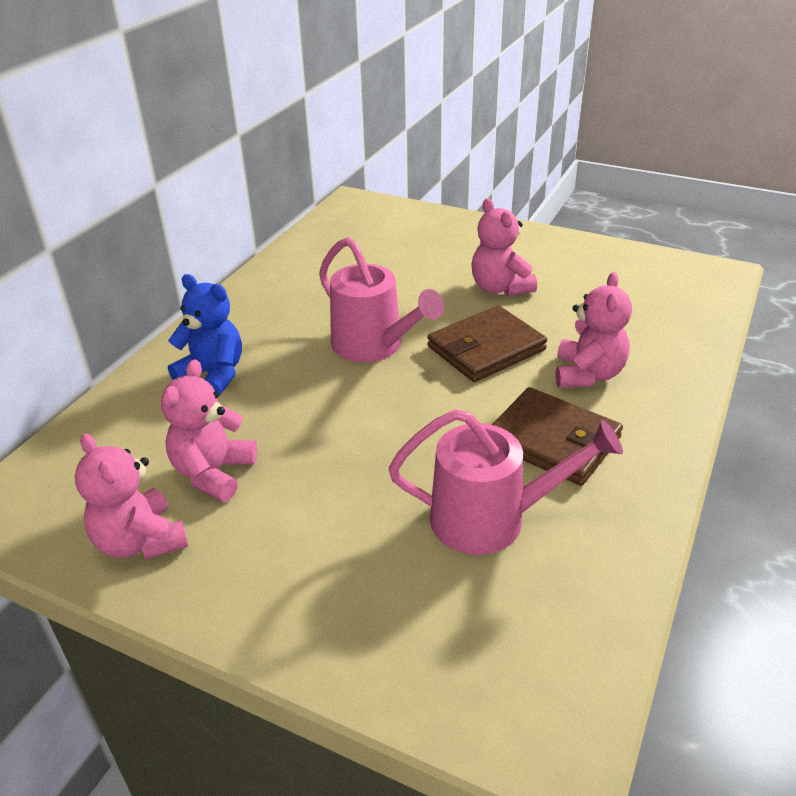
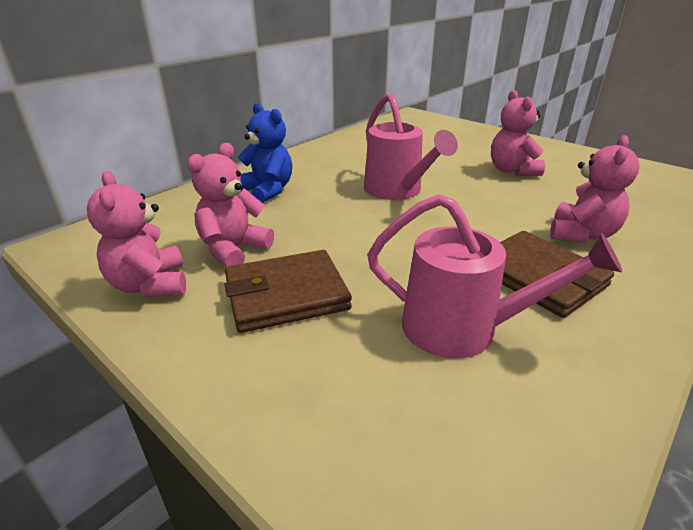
camera: 15 degrees right, 5 degrees down
brown wallet [427,305,547,382] -> brown wallet moved to [224,250,352,333]

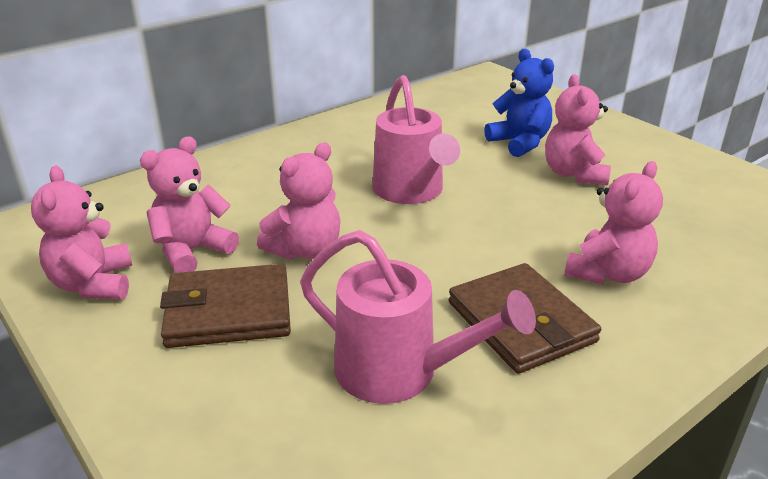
camera: 10 degrees right, 0 degrees up
blue teddy bear [238,103,292,203] -> blue teddy bear moved to [484,49,554,157]
none -> pink teddy bear [257,142,341,260]

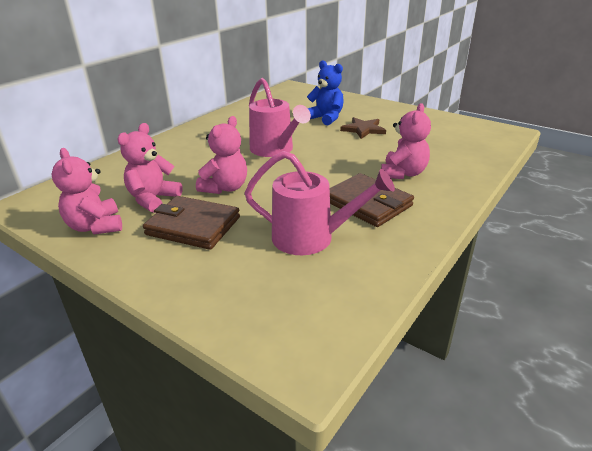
camera: 15 degrees left, 0 degrees up
brown wallet [160,264,291,348] -> brown wallet turned 45 degrees clockwise [143,196,240,250]
pink teddy bear [545,74,611,185] -> brown star [340,117,386,139]

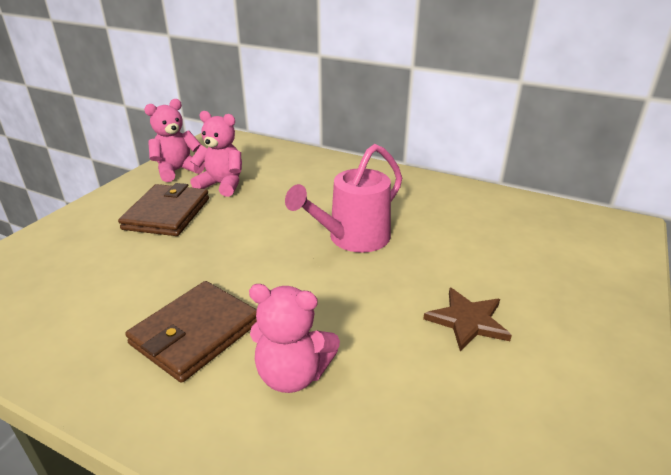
camera: 80 degrees right, 0 degrees up
pink teddy bear [196,116,247,194] -> none
pink watering can [245,151,395,255] -> none
blue teddy bear [307,60,344,125] -> none

